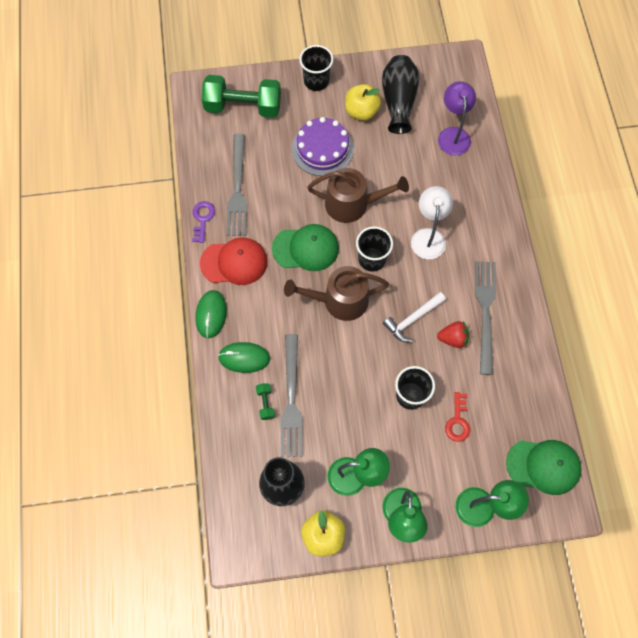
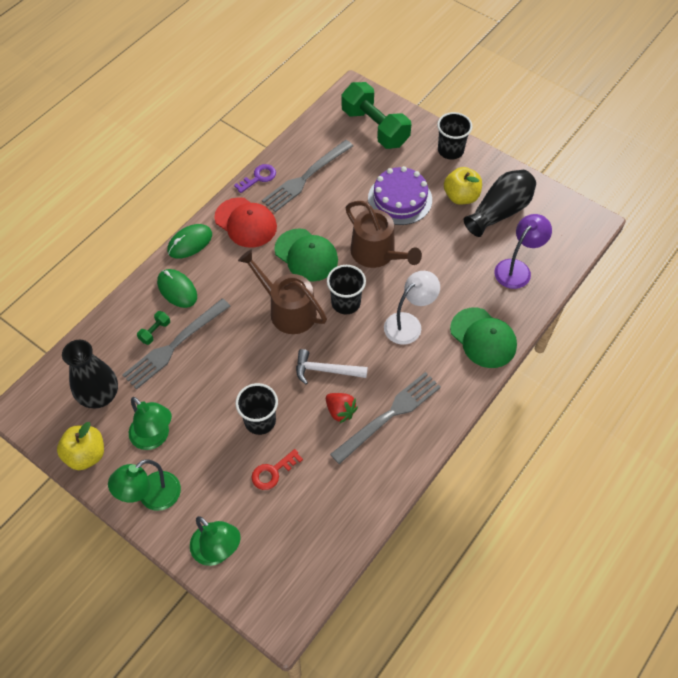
camera: 45 degrees right, 10 degrees down
green cap [506,440,582,495] -> green cap moved to [450,308,517,368]

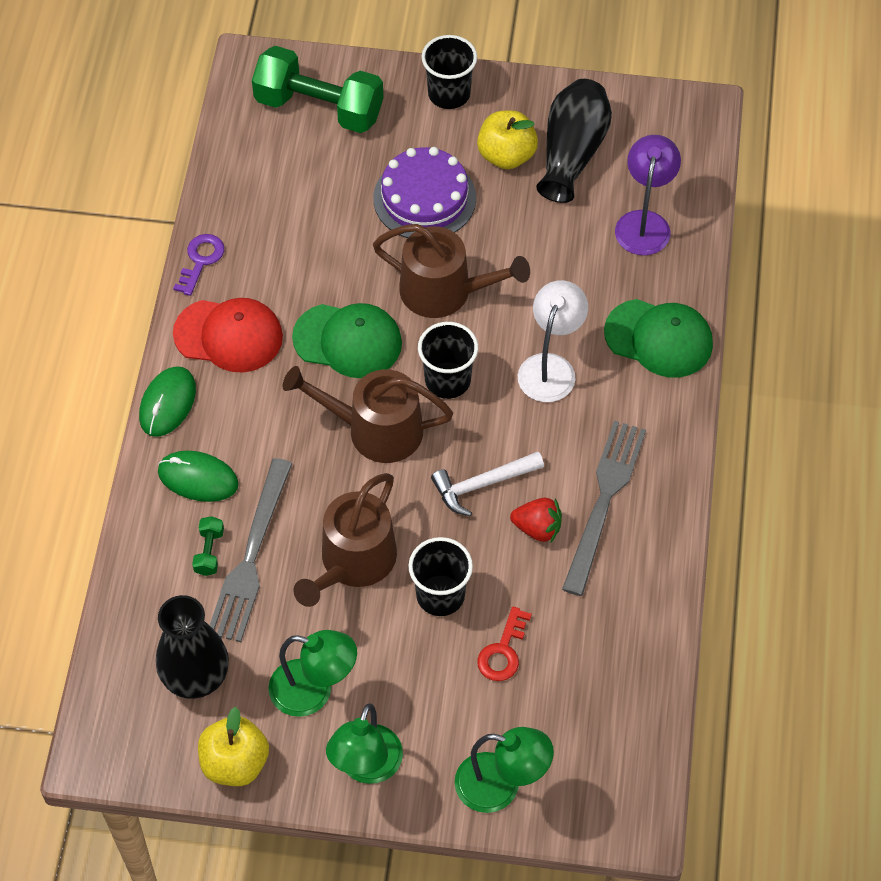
camera: 30 degrees left, 0 degrees up
grey fork [262,140,353,212] -> none
none -> brown watering can [293,473,397,607]

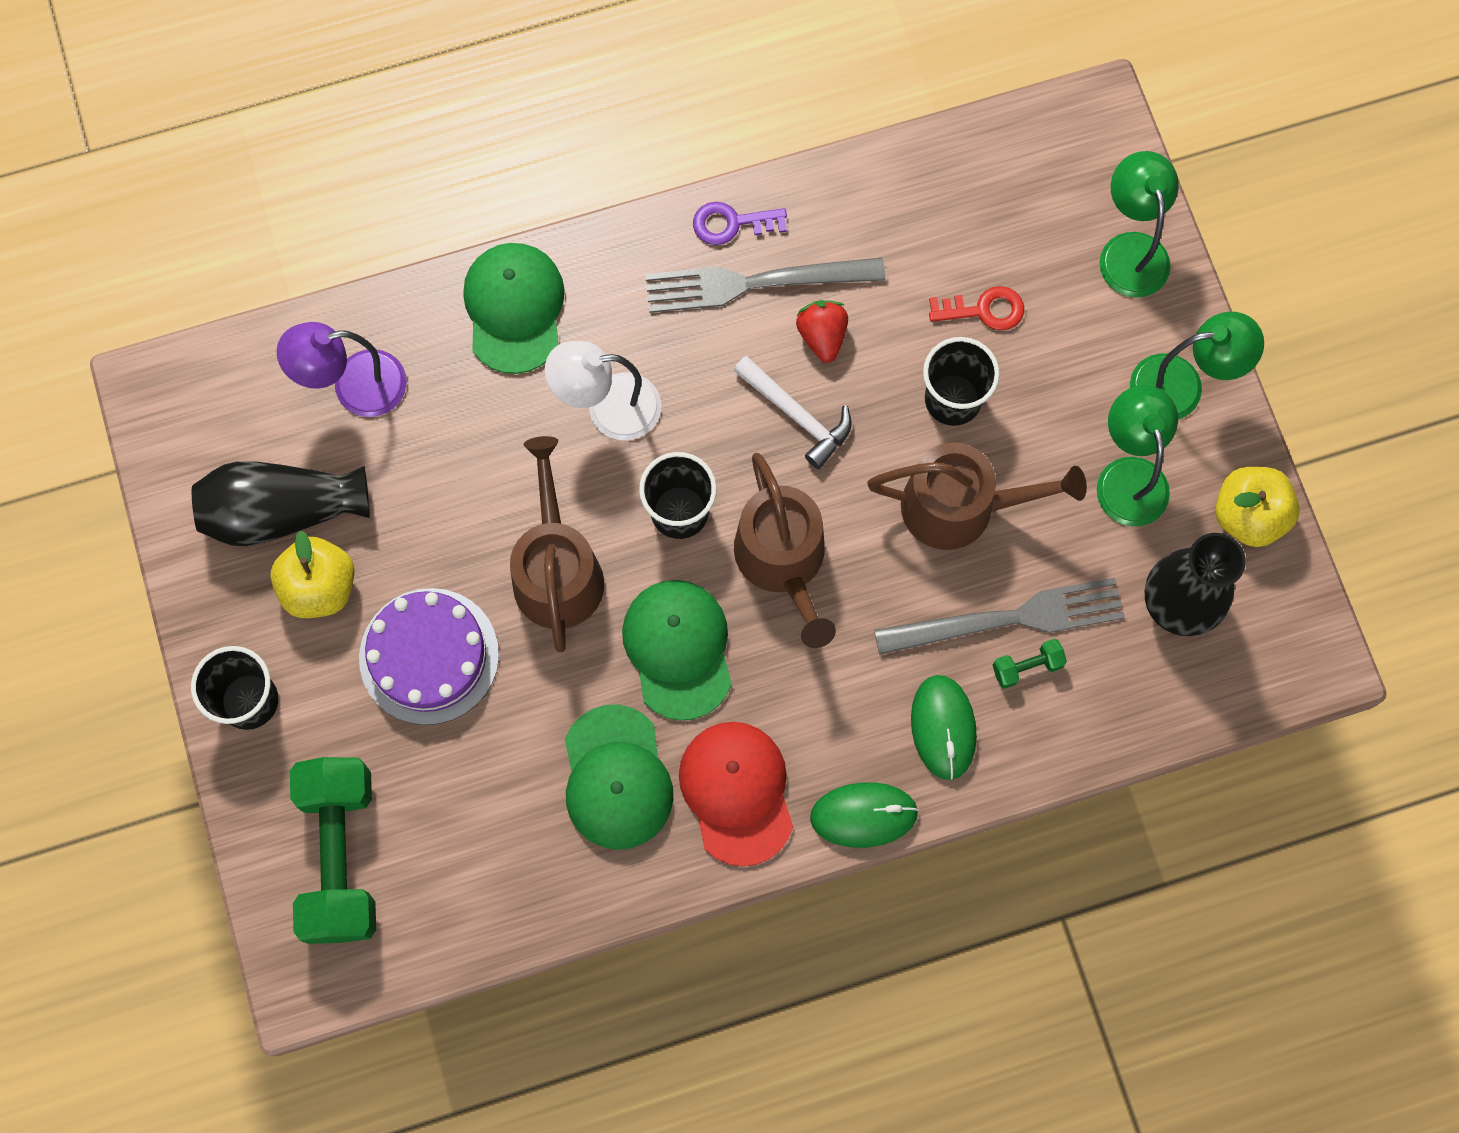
camera: 115 degrees left, 15 degrees up
purple key [173,234,224,296] -> purple key moved to [693,202,787,245]
none -> green cap [565,705,673,850]

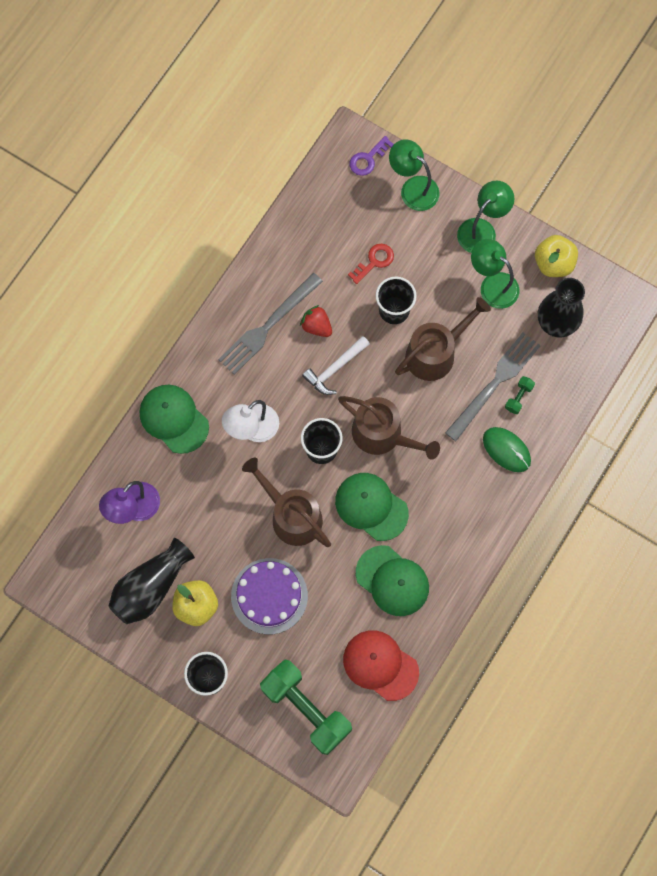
camera: 40 degrees left, 0 degrees up
red cap [679,722,793,866] -> red cap moved to [343,630,419,701]
purple key [693,202,787,245] -> purple key moved to [350,136,394,176]
white hammer [733,356,852,469] -> white hammer turned 135 degrees clockwise [302,336,370,395]
green mouse [810,782,919,848] -> none

